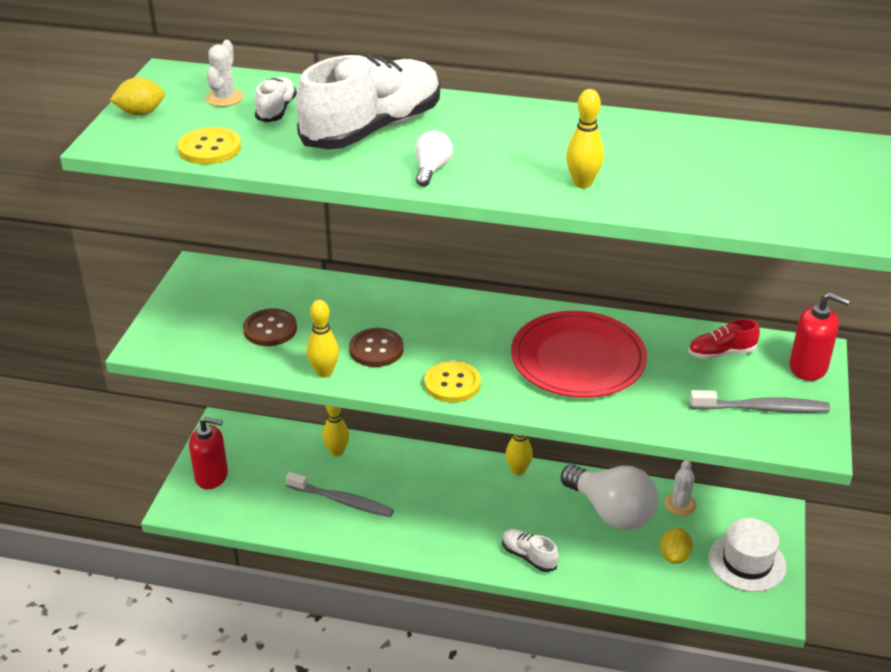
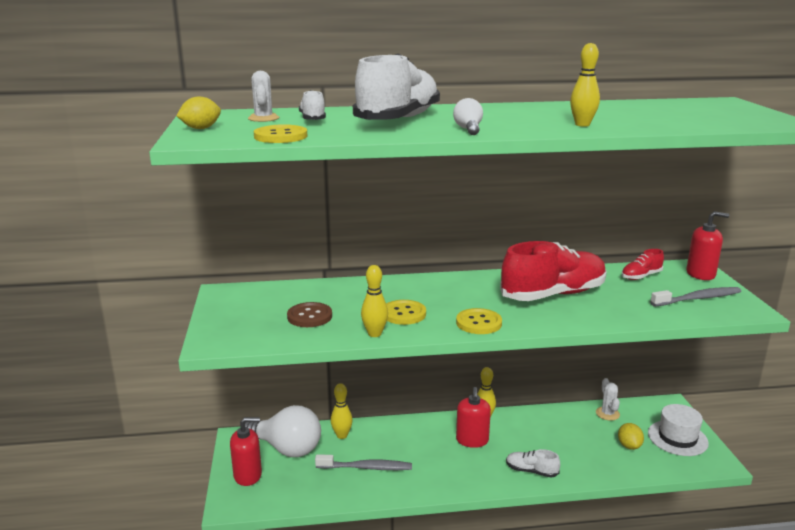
camera: 20 degrees left, 15 degrees down
brown button [349,328,404,367] -> yellow button [386,300,426,325]
red plate [511,311,647,398] -> red shoe [500,241,607,301]
white light bulb [561,465,658,530] -> white light bulb moved to [245,405,321,457]
none -> red soap dispenser [456,387,491,448]

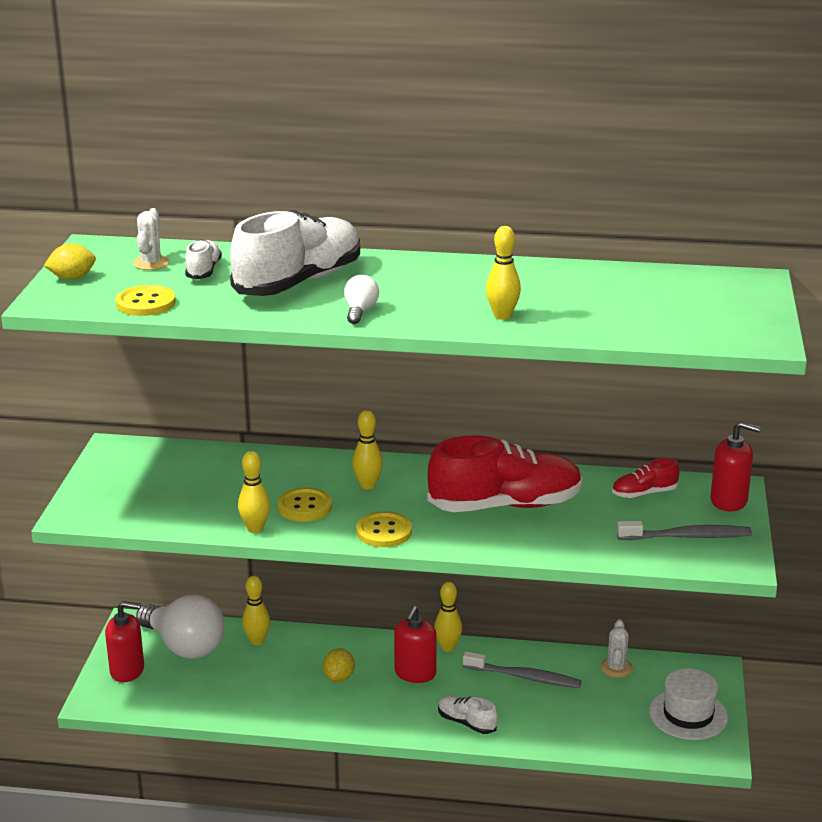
camera: 15 degrees right, 5 degrees up
brown button [287,302,332,327] -> none
grey toothbrush [315,454,412,470] -> grey toothbrush moved to [463,651,581,688]
yellow lemon [618,423,644,450] -> yellow lemon moved to [323,648,355,682]
none -> yellow bowling pin [352,410,383,489]

